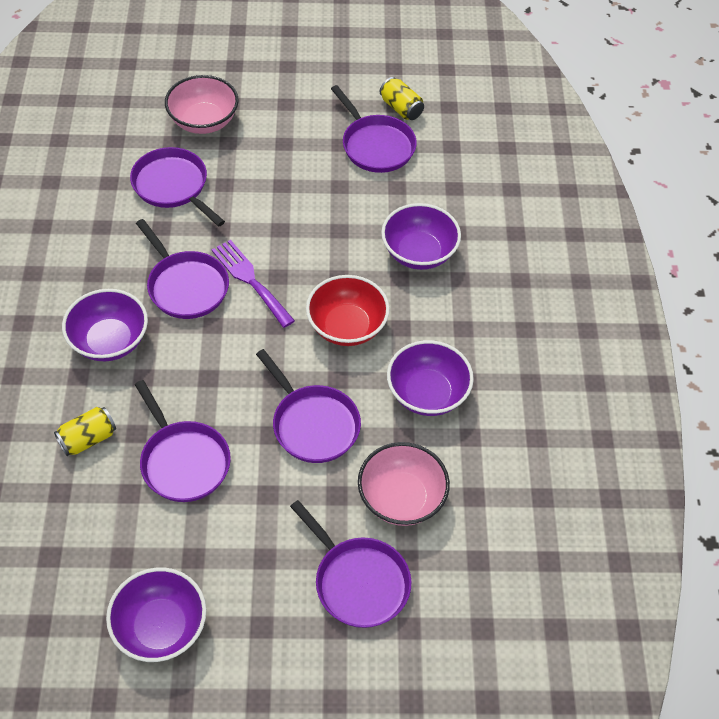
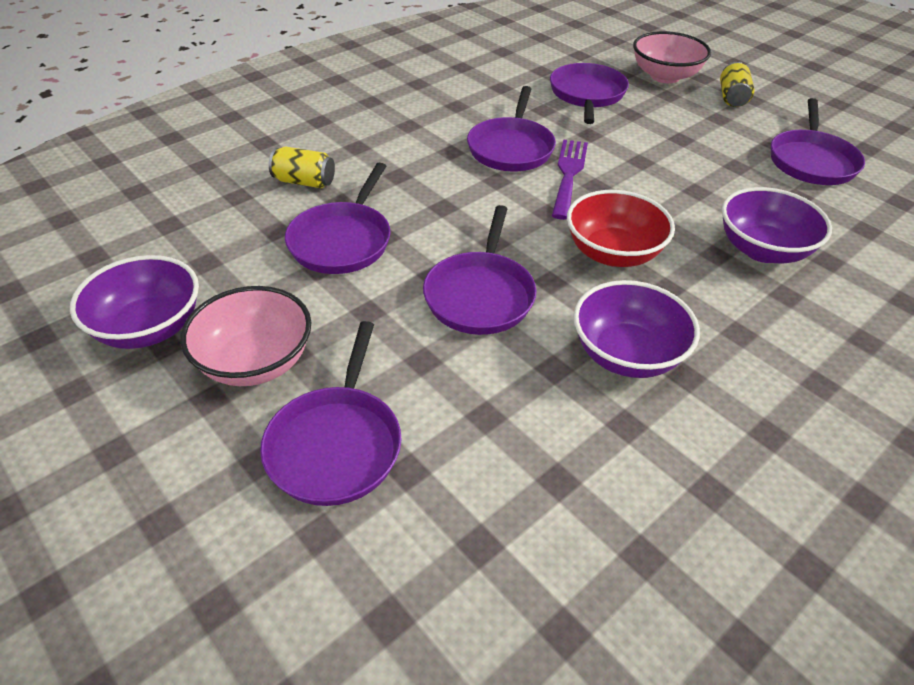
camera: 50 degrees right, 10 degrees down
purple bowl [62,289,148,361] -> none
pink bowl [358,442,450,526] -> pink bowl moved to [180,286,312,386]
yellow can [380,77,424,120] -> yellow can moved to [720,62,754,107]

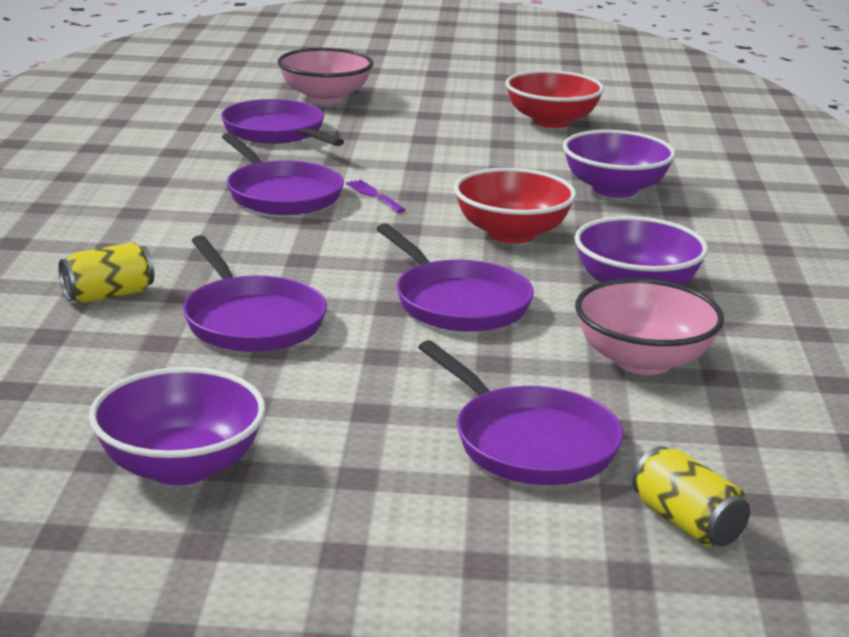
camera: 45 degrees left, 20 degrees down
pink bowl [180,286,312,386] -> pink bowl moved to [575,278,724,375]
purple fork [552,139,588,220] -> purple fork [346,180,406,213], size x0.53
yellow can [720,62,754,107] -> yellow can moved to [632,446,750,547]
purple pan [771,98,865,185] -> red bowl [505,70,604,128]

